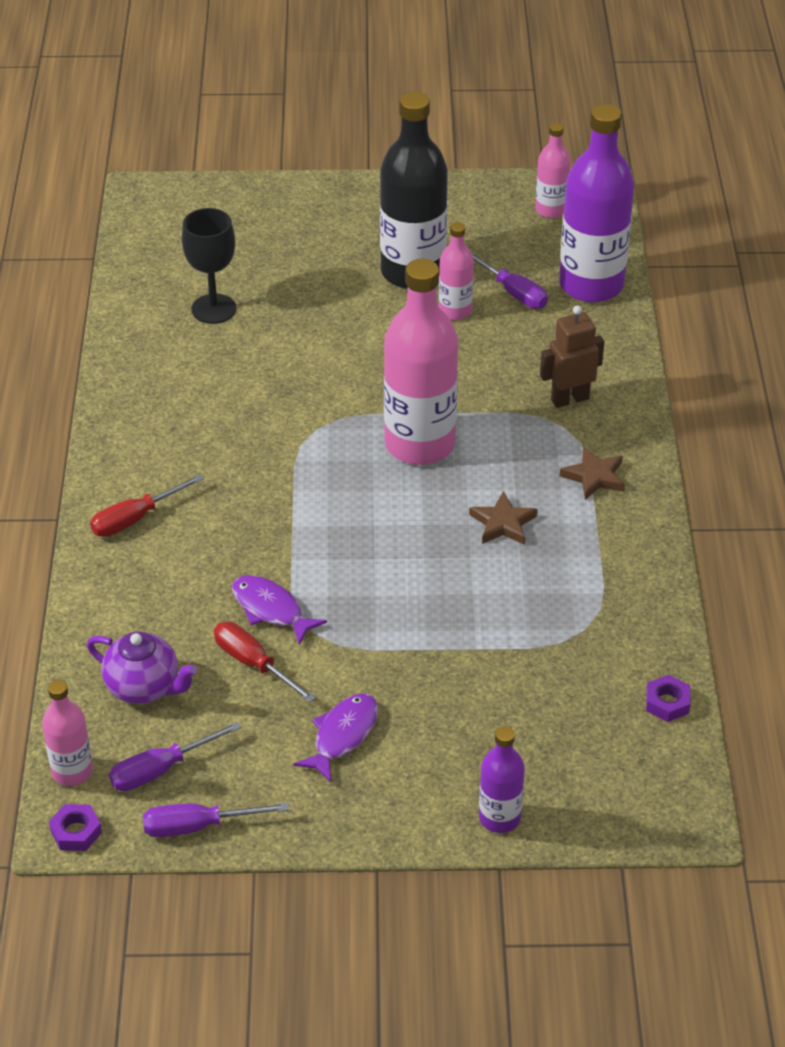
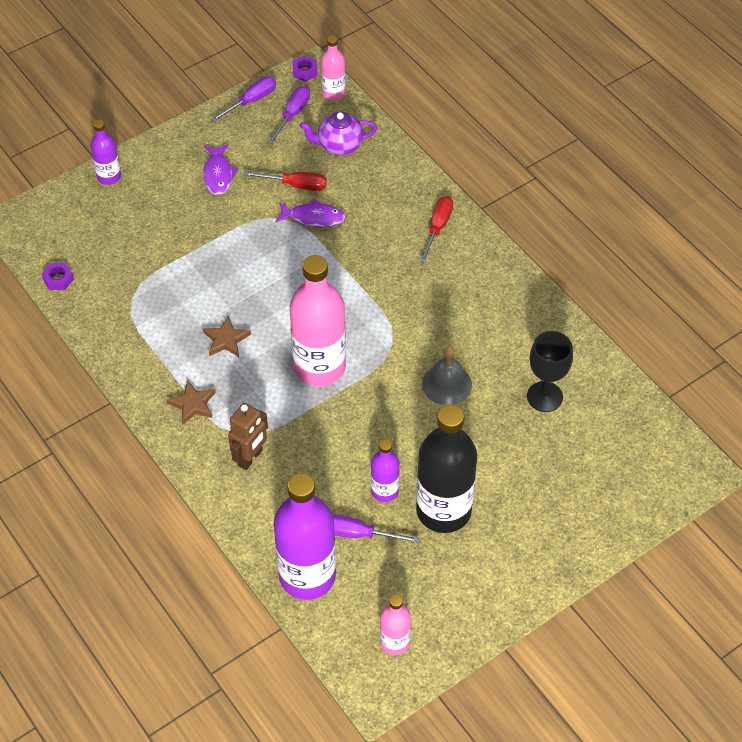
camera: 145 degrees right, 10 degrees up
pink bottle [439,222,474,320] -> purple bottle [371,439,400,502]
none -> grey bell [422,346,472,405]

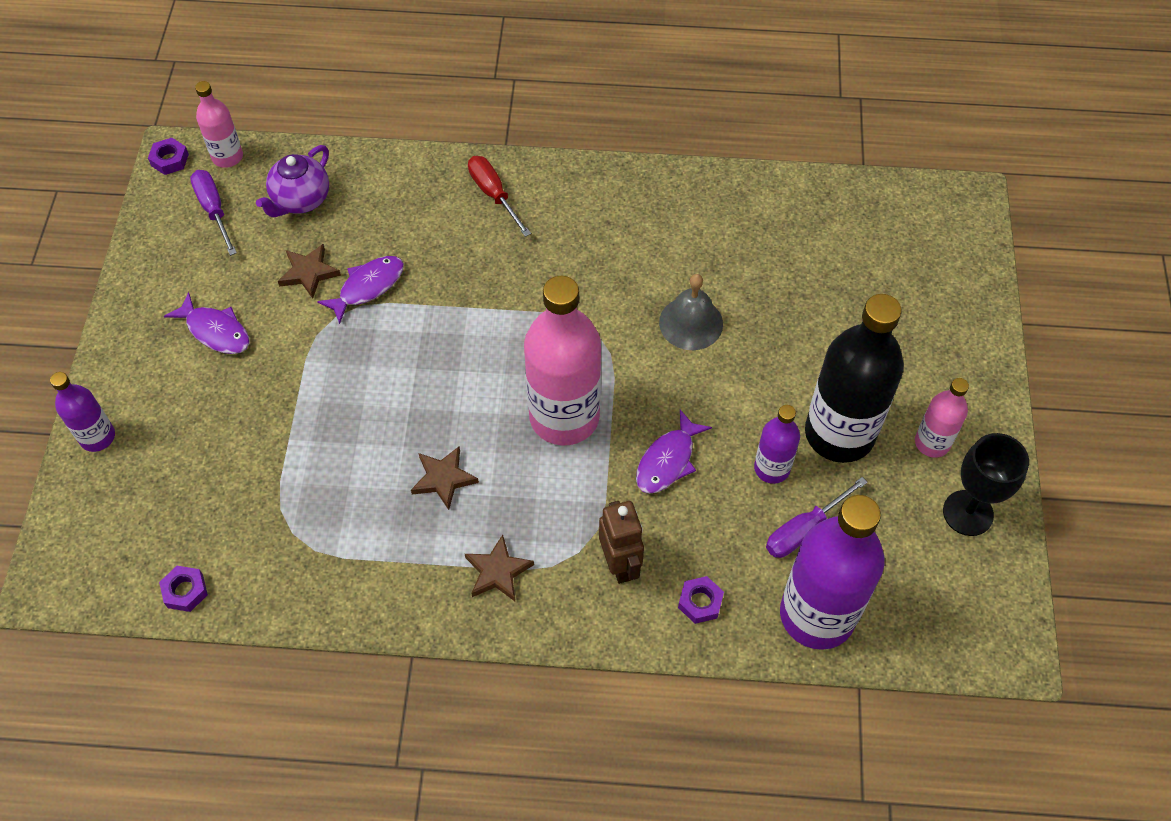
camera: 50 degrees left, 5 degrees up
purple screwdriver [211,76,276,122] -> none
red screwdriver [243,171,327,191] -> brown star [278,244,341,299]
pink bottle [380,594,411,655] -> pink bottle moved to [915,378,969,458]
black goblet [527,331,573,412] -> black goblet moved to [943,433,1029,536]
none -> purple fish [636,410,712,494]
none -> purple nut [678,576,724,624]

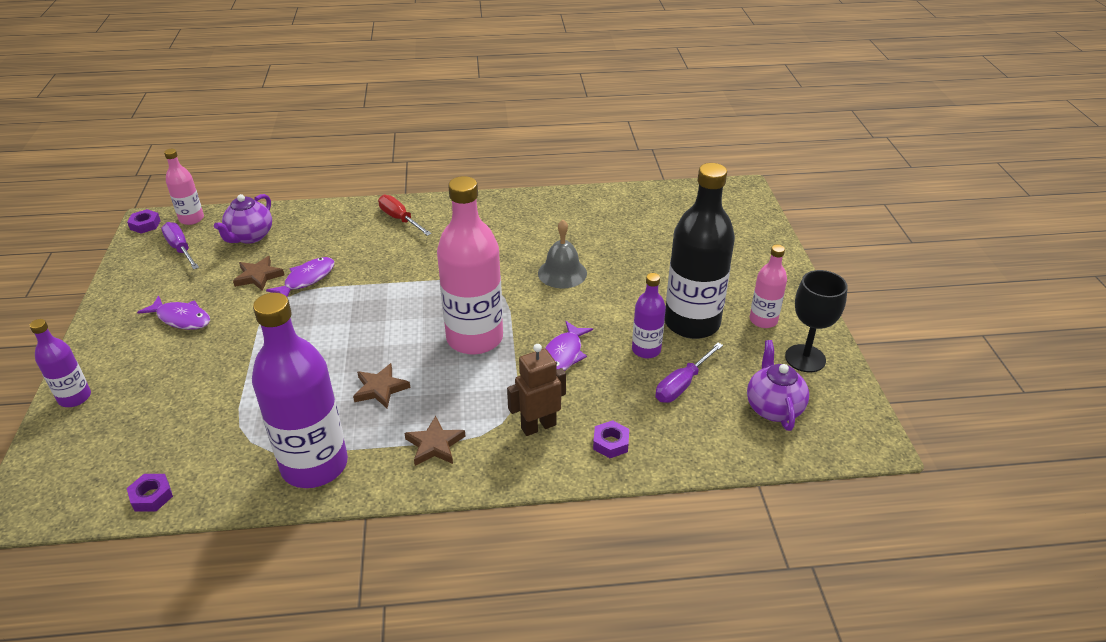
camera: 10 degrees left, 20 degrees down
brown robot [599,501,644,584] -> brown robot turned 90 degrees counterclockwise [507,344,566,436]
purple bottle [780,495,884,650] -> purple bottle moved to [252,293,348,488]
none -> purple teapot [747,340,809,431]

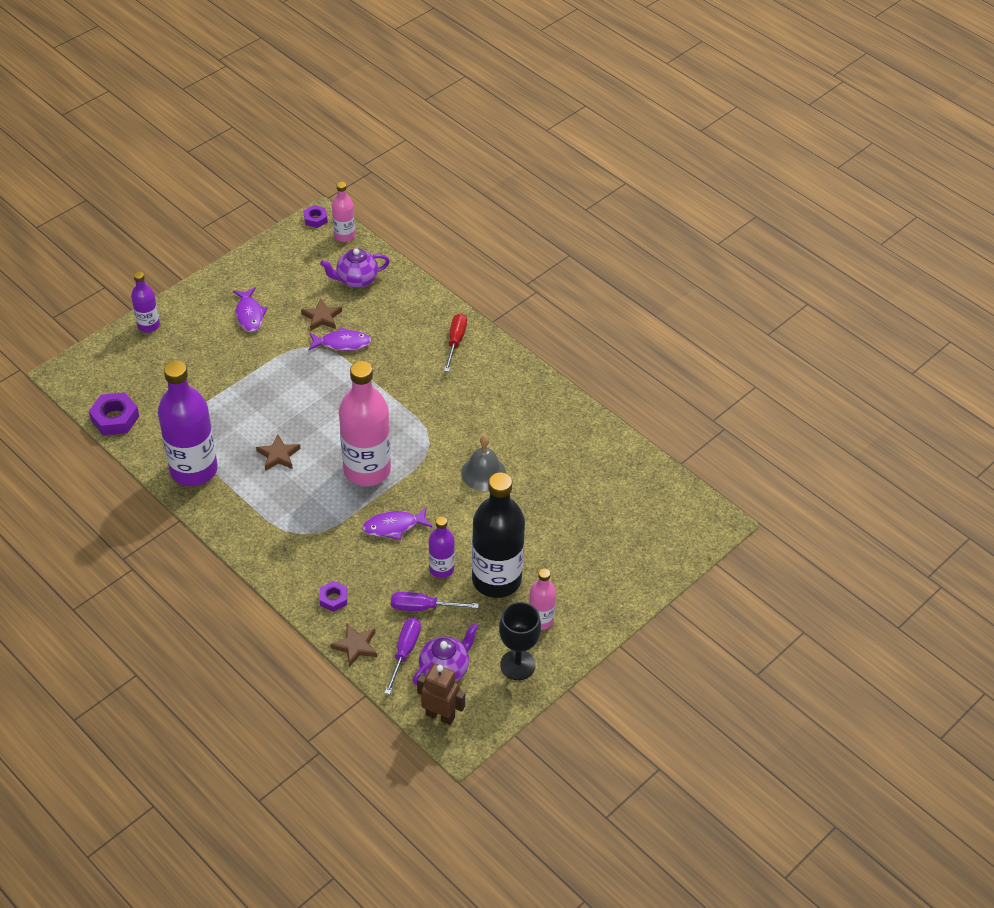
camera: 50 degrees right, 10 degrees up
purple nut [127,474,173,512] -> purple nut [89,392,139,436], size x1.67
purple screwdriver [161,222,199,269] -> purple screwdriver moved to [385,618,421,695]
brown star [404,416,465,466] -> brown star moved to [330,624,377,667]
brown robot [507,344,566,436] -> brown robot moved to [417,664,465,725]

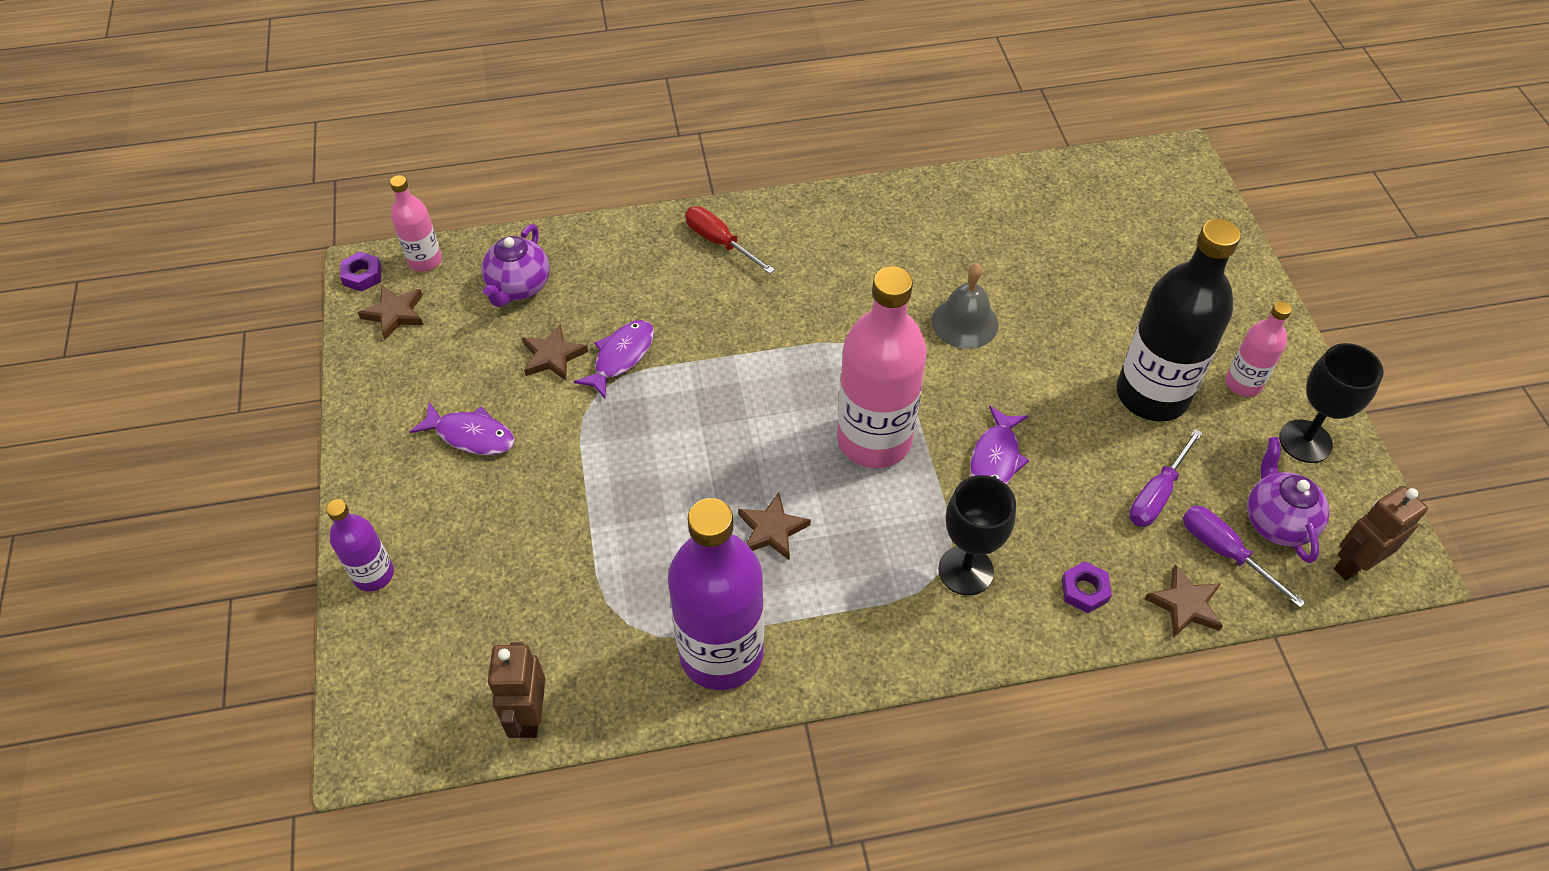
camera: 55 degrees left, 5 degrees up
purple nut [89,392,139,436] -> brown robot [488,642,546,738]
purple bottle [429,517,455,578] -> none
none -> brown star [358,285,424,340]
none -> black goblet [938,475,1016,595]

